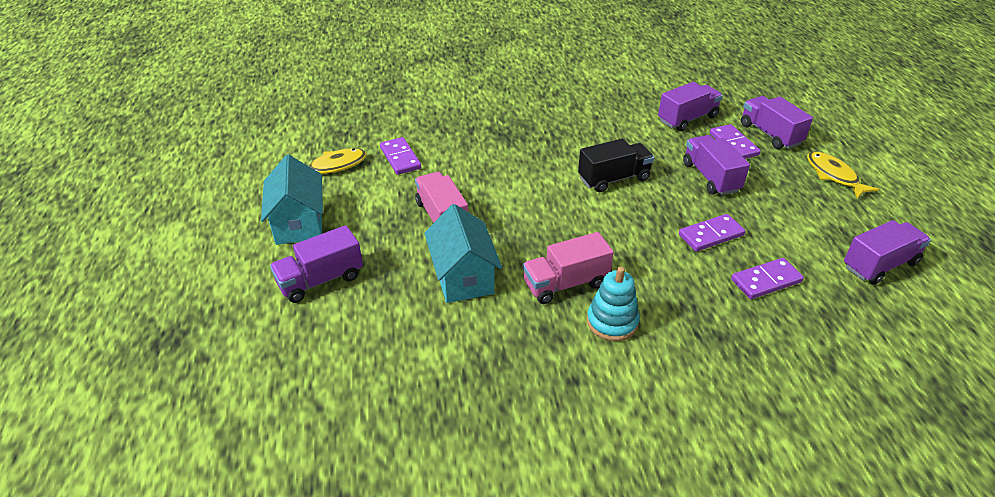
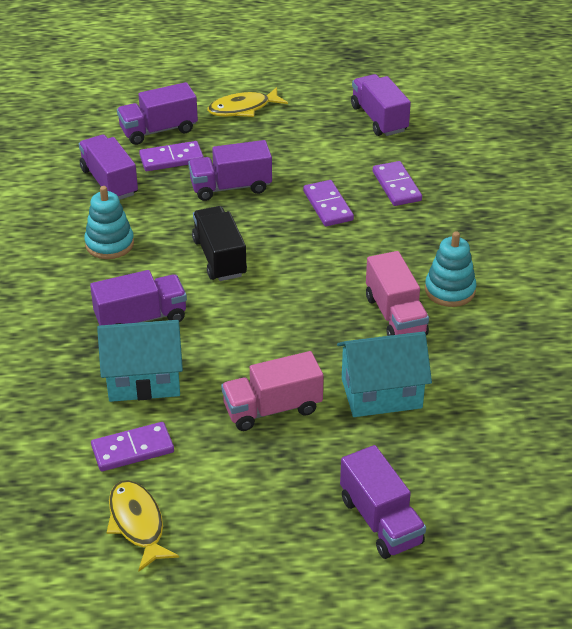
camera: 85 degrees left, 0 degrees up
turquoise house [261,155,323,245] -> turquoise house moved to [97,320,183,402]
none -> turquoise stacking toy [84,186,134,259]
none -> purple truck [90,270,187,326]

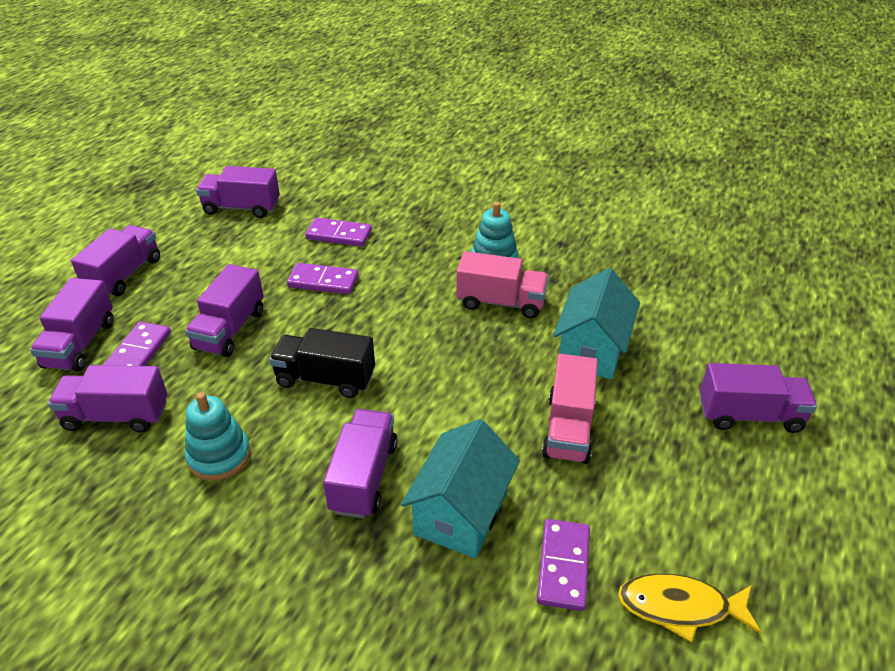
camera: 60 degrees left, 0 degrees up
yellow fish [207,87,288,117] -> purple truck [71,225,160,296]

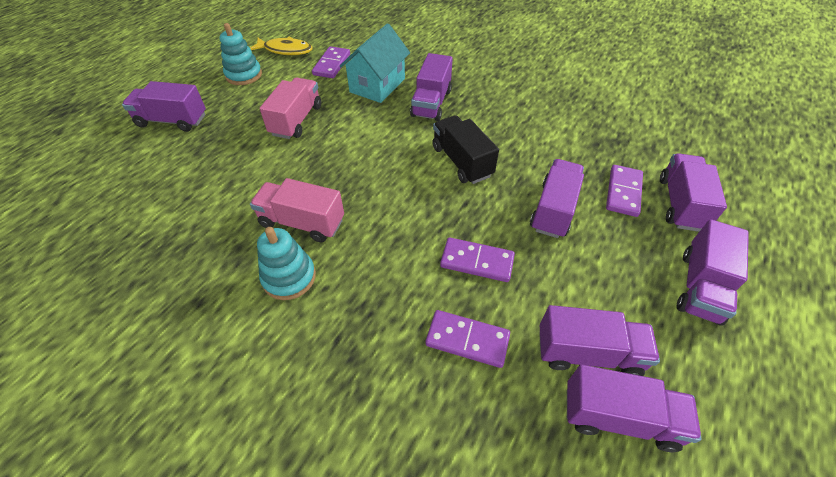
camera: 175 degrees left, 10 degrees up
purple truck [48,365,168,433] -> purple truck moved to [539,305,660,376]
turquoise stacking toy [185,392,251,481] -> turquoise stacking toy moved to [219,23,262,85]
black truck [269,328,375,398] -> black truck turned 135 degrees counterclockwise [432,115,499,184]
turquoise house [553,268,640,379] -> none

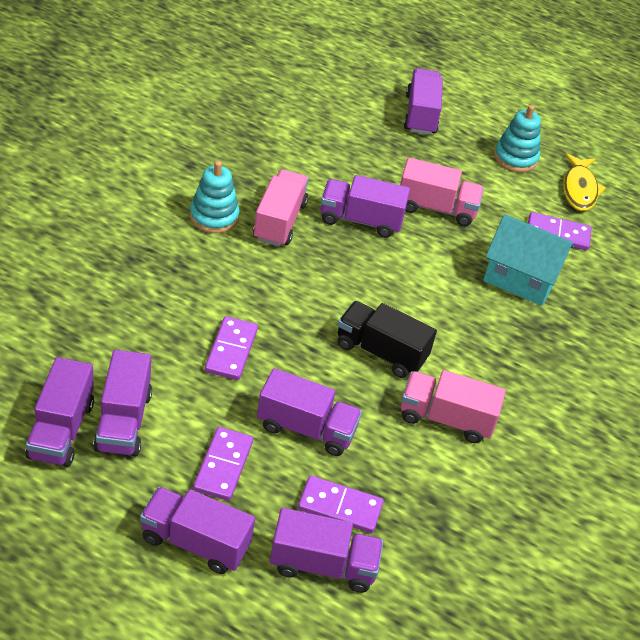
camera: 80 degrees right, 5 degrees down
purple truck [410,53,453,121] -> purple truck moved to [321,175,410,238]
purple domino [425,310,510,368] -> purple domino moved to [193,427,253,501]
black truck [432,115,499,184] -> black truck turned 120 degrees counterclockwise [337,301,437,378]
none -> pink truck [401,370,506,443]

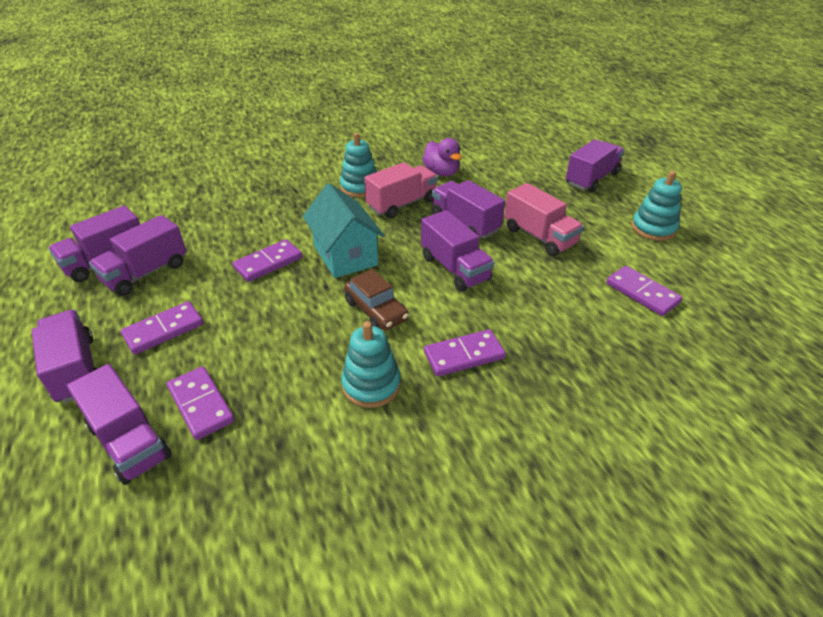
camera: 45 degrees right, 5 degrees down
purple truck [257,368,362,456] -> purple truck moved to [421,210,494,292]
black truck [337,301,437,378] -> brown car [344,269,409,331]
pink truck [401,370,506,443] -> turquoise stacking toy [341,321,401,408]
turquoise house [483,214,574,306] -> turquoise house moved to [303,183,385,278]
yellow fish [563,153,606,211] -> none
none -> purple duck [422,138,462,176]
none -> purple domino [424,329,506,377]

